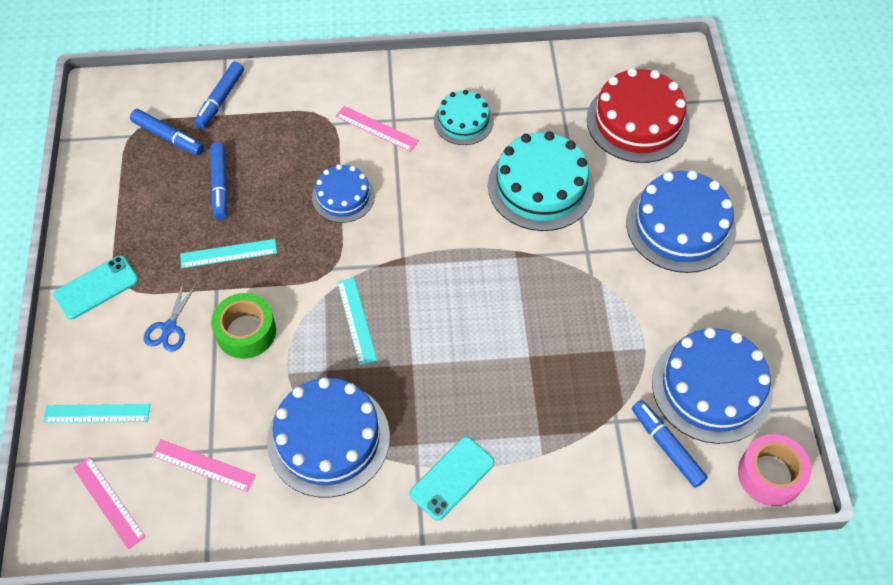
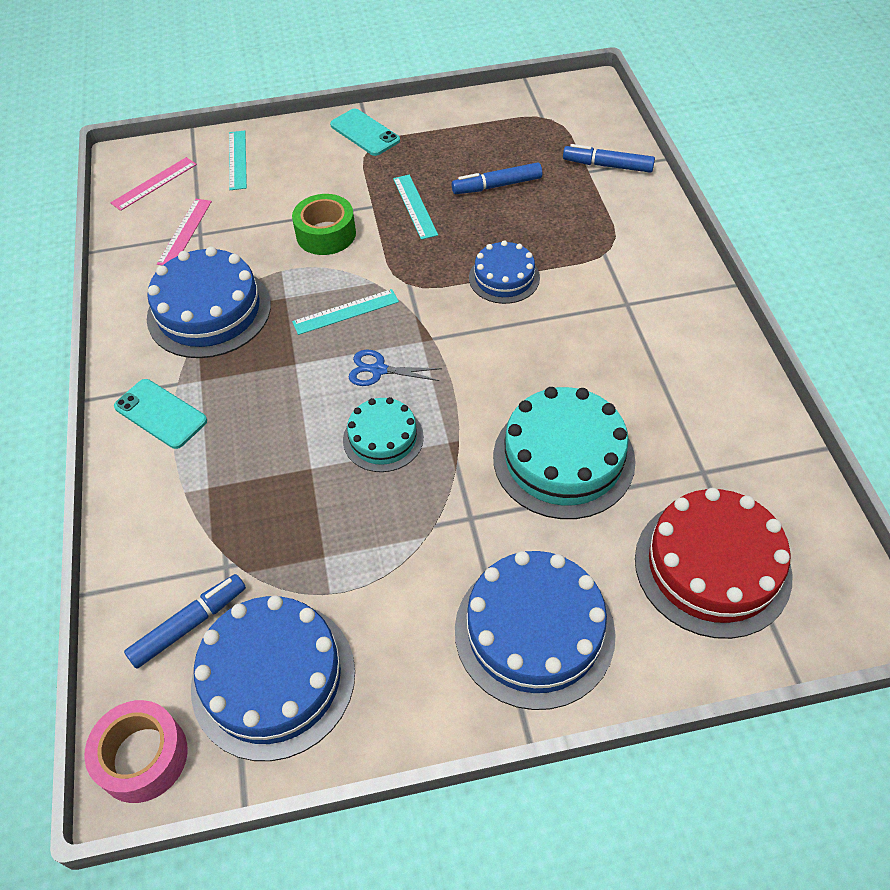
camera: 85 degrees right, 5 degrees down
blue marker [130,109,204,155] -> none
blue scissors [144,281,197,352] -> blue scissors moved to [349,350,442,386]
pink ruler [335,106,419,152] -> none
turquoise cake [434,90,494,145] -> turquoise cake moved to [343,397,424,472]

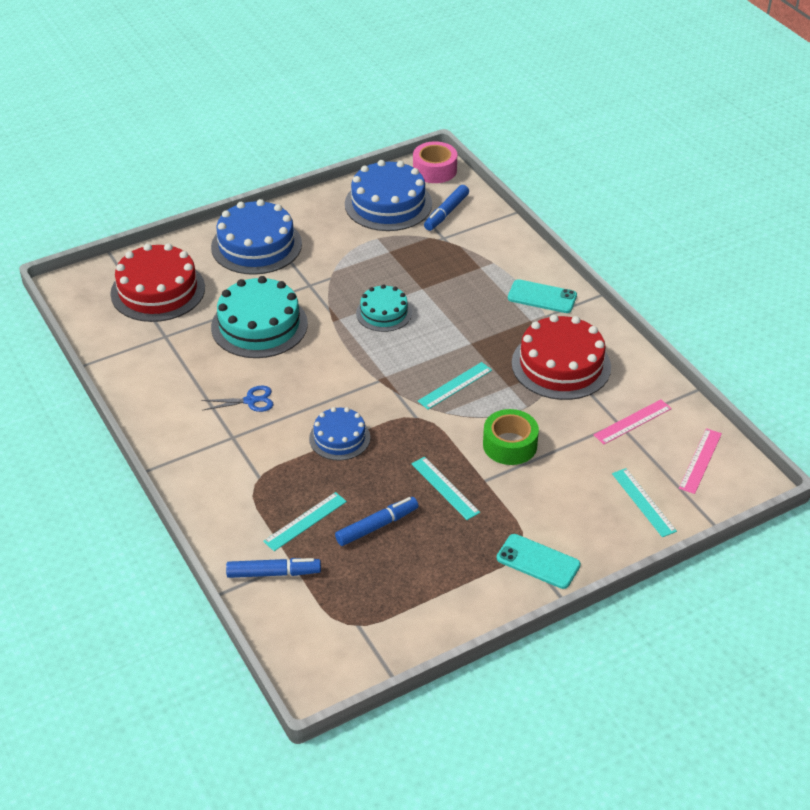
camera: 160 degrees right, 10 degrees down
blue cake [147,246,271,358] -> red cake [512,314,611,400]
pink ruler [157,199,212,265] -> pink ruler turned 60 degrees clockwise [594,399,672,444]
blue scissors [349,350,442,386] -> blue scissors moved to [201,385,274,412]
none -> turquoise ruler [263,492,347,551]

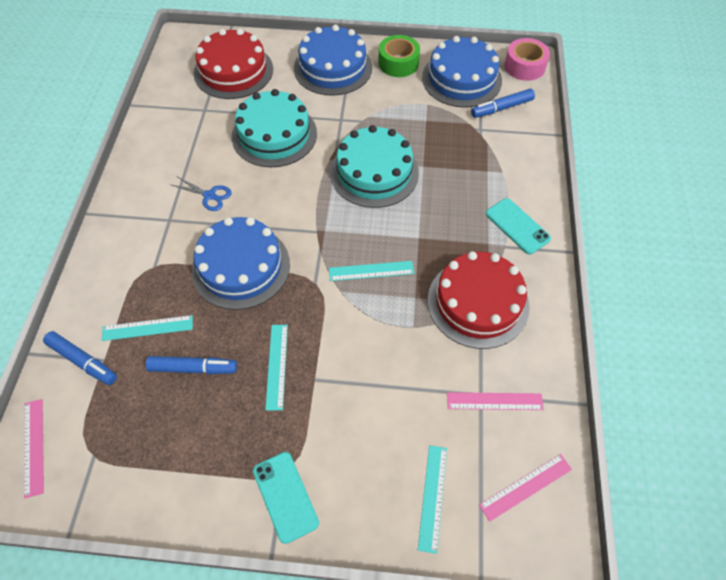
camera: 35 degrees right, 15 degrees up
blue cake [309,407,370,461] -> blue cake [191,217,290,310], size x1.71
turquoise cake [356,284,412,332] -> turquoise cake [330,125,419,208], size x1.71
green tape [483,409,539,465] -> green tape moved to [378,35,420,77]
none -> pink ruler [24,399,44,498]

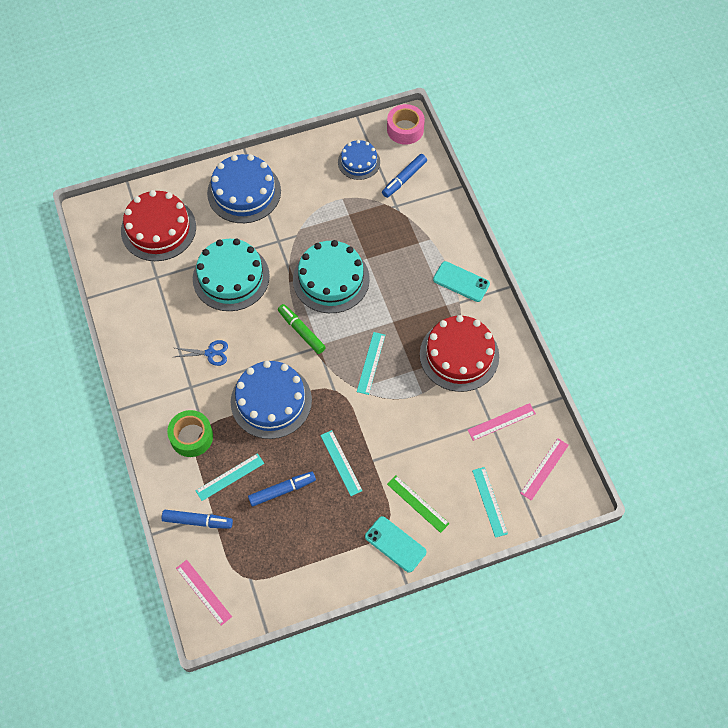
camera: 25 degrees left, 5 degrees up
turquoise ruler [329,261,414,281] -> turquoise ruler turned 45 degrees counterclockwise [357,332,385,395]
green tape [378,35,420,77] -> green tape moved to [167,410,213,457]
blue cake [422,36,502,108] -> blue cake [338,140,380,180], size x0.59
none -> green marker [278,304,326,354]
none -> green ruler [387,476,450,533]

